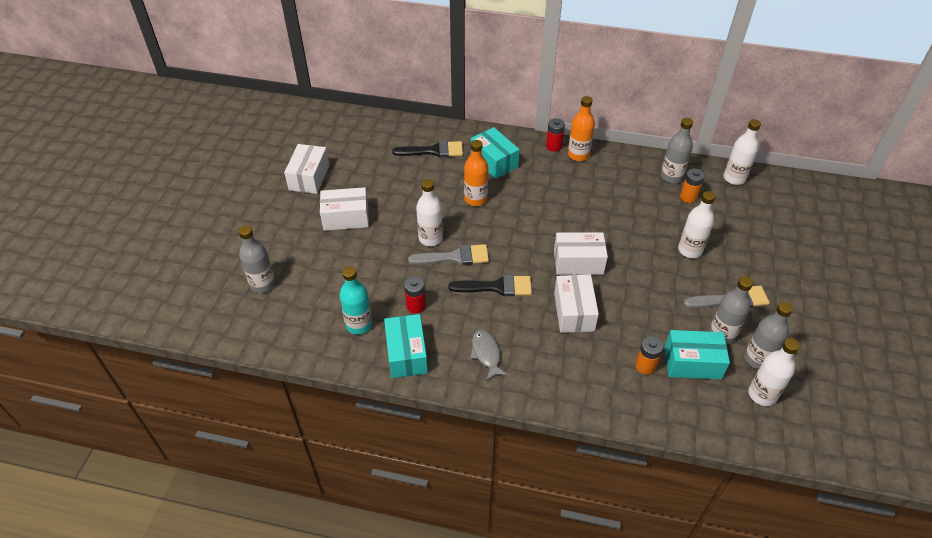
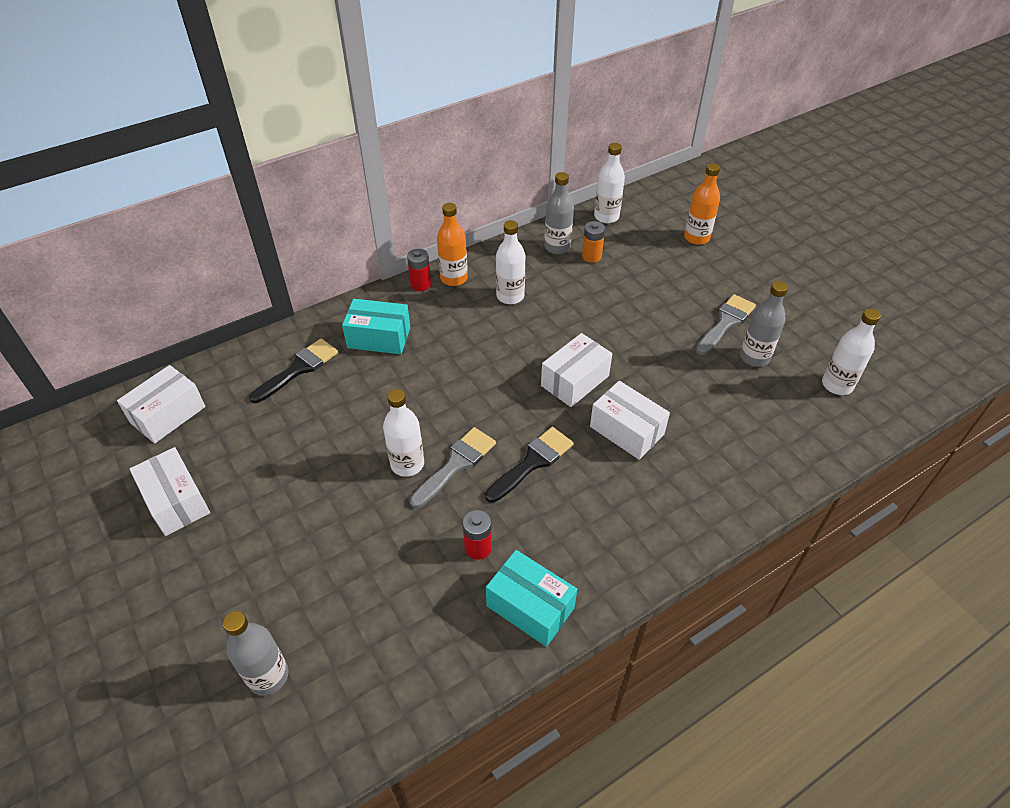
camera: 45 degrees left, 0 degrees up
white box [320,187,369,231] -> white box moved to [117,365,205,443]
turquoise bottle [339,266,372,334] -> none
orange bottle [464,140,488,206] -> orange bottle moved to [684,163,720,245]
grey fish [470,330,508,381] -> none
orange battery [635,336,663,375] -> none
turquoise box [664,330,730,379] -> none
white bottle [678,191,715,258] -> white bottle moved to [496,220,525,304]
grey bottle [744,302,793,369] -> none

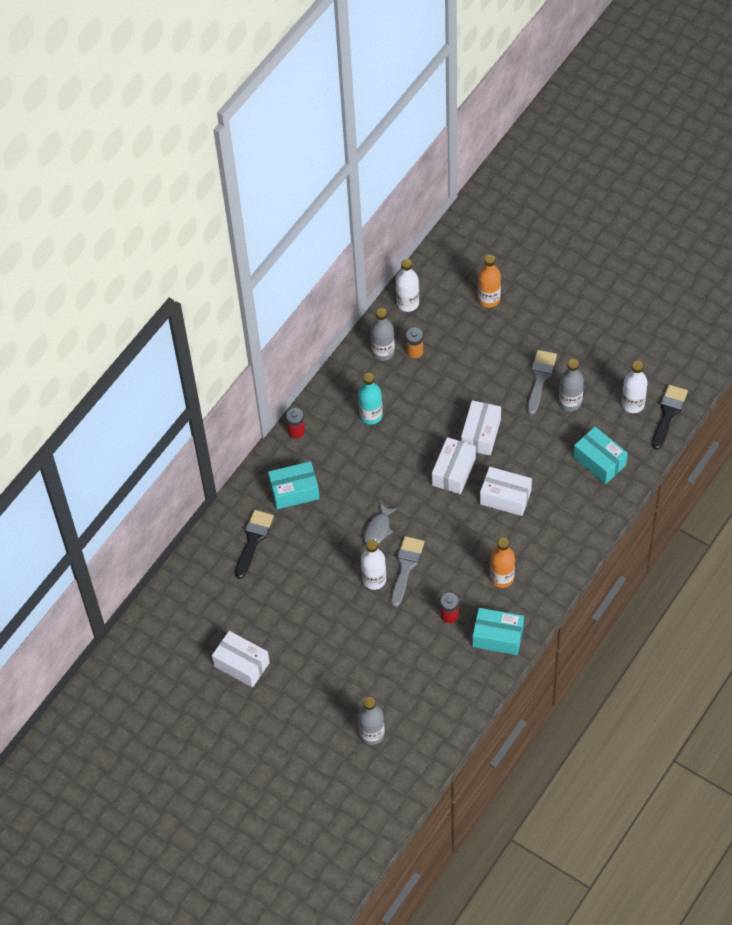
camera: 20 degrees left, 10 degrees up
white box [117,365,205,443] -> white box moved to [461,400,501,456]
orange bottle [437,203,468,286] -> orange bottle moved to [490,538,515,588]
black brush [485,427,574,503] -> black brush moved to [652,385,688,450]
white bottle [496,220,525,304] -> turquoise bottle [358,373,383,425]
none -> grey fish [364,503,397,544]
none -> turquoise box [573,427,628,484]

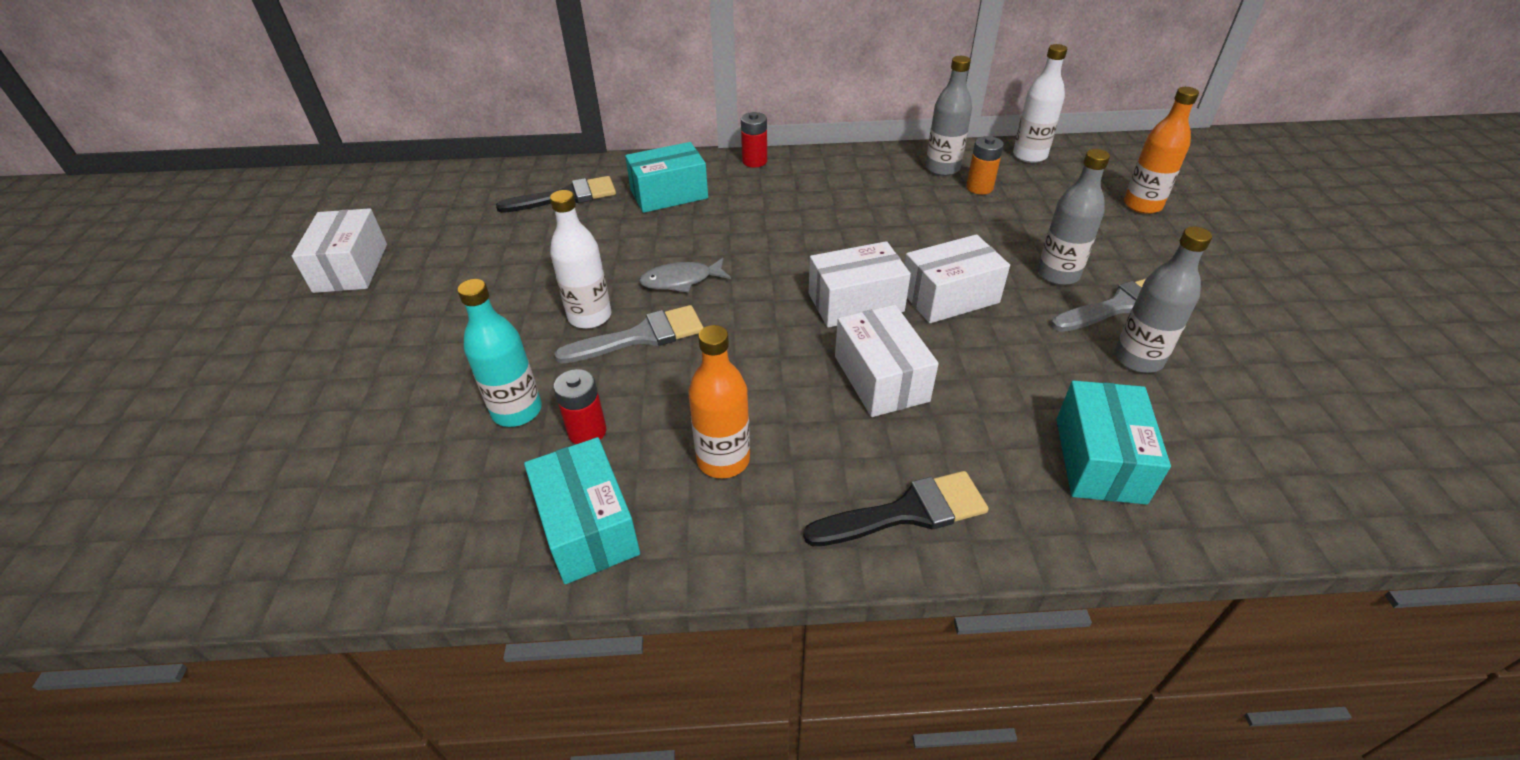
camera: 50 degrees right, 15 degrees down
turquoise box [268,461,320,509] -> turquoise box turned 60 degrees counterclockwise [625,142,708,213]
turquoise bottle [358,373,383,425] -> turquoise bottle moved to [458,279,542,427]
grey bottle [358,697,385,745] -> grey bottle moved to [1037,149,1110,285]
white bottle [622,361,648,413] -> none
black brush [652,385,688,450] -> black brush moved to [803,471,989,546]

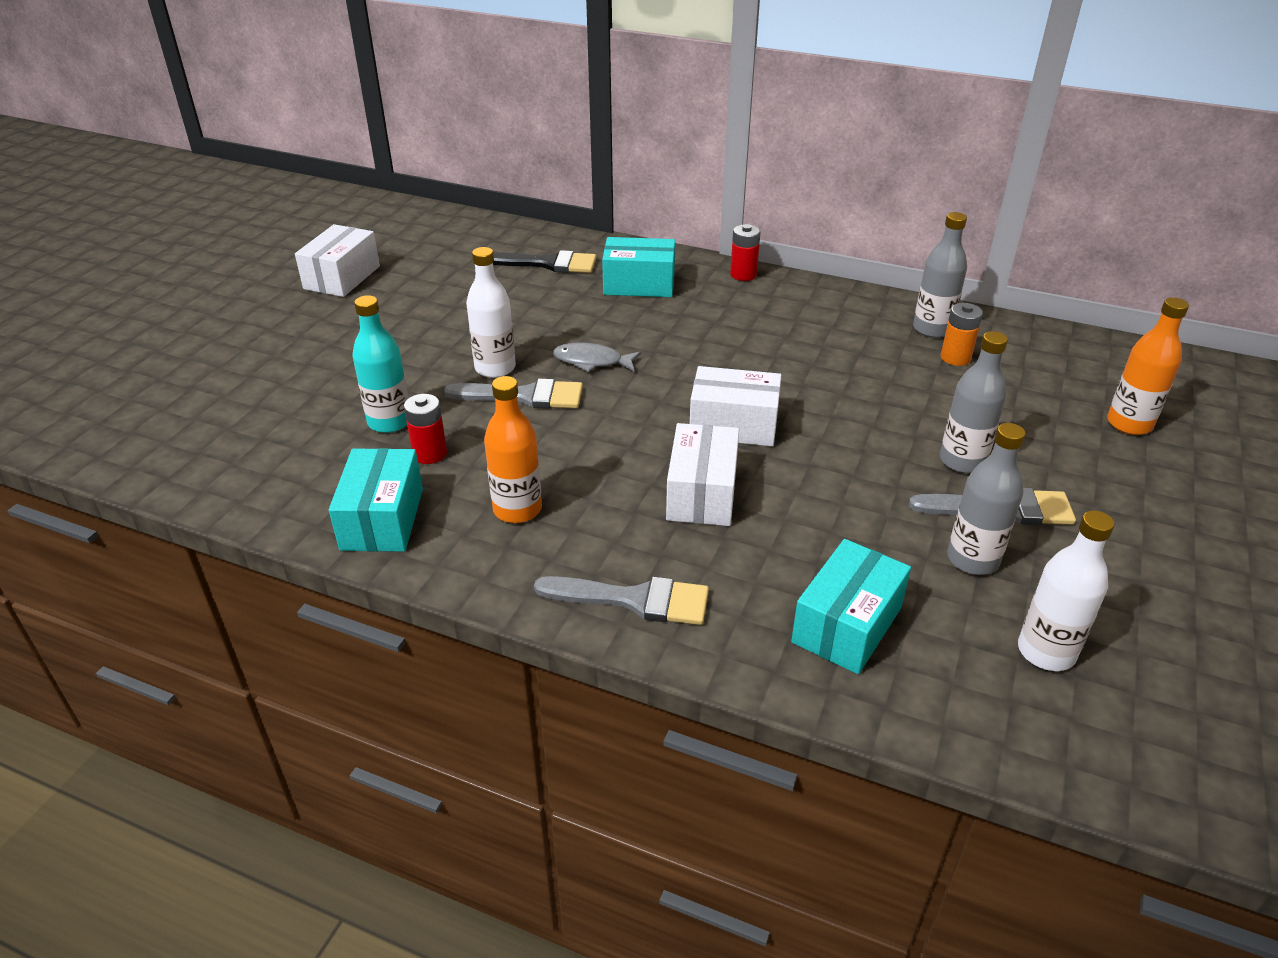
camera: 25 degrees right, 5 degrees down
black brush [803,471,989,546] -> grey brush [534,576,709,625]
white box [904,234,1010,323] -> none
white bottle [1013,44,1067,163] -> white bottle moved to [1018,510,1114,671]

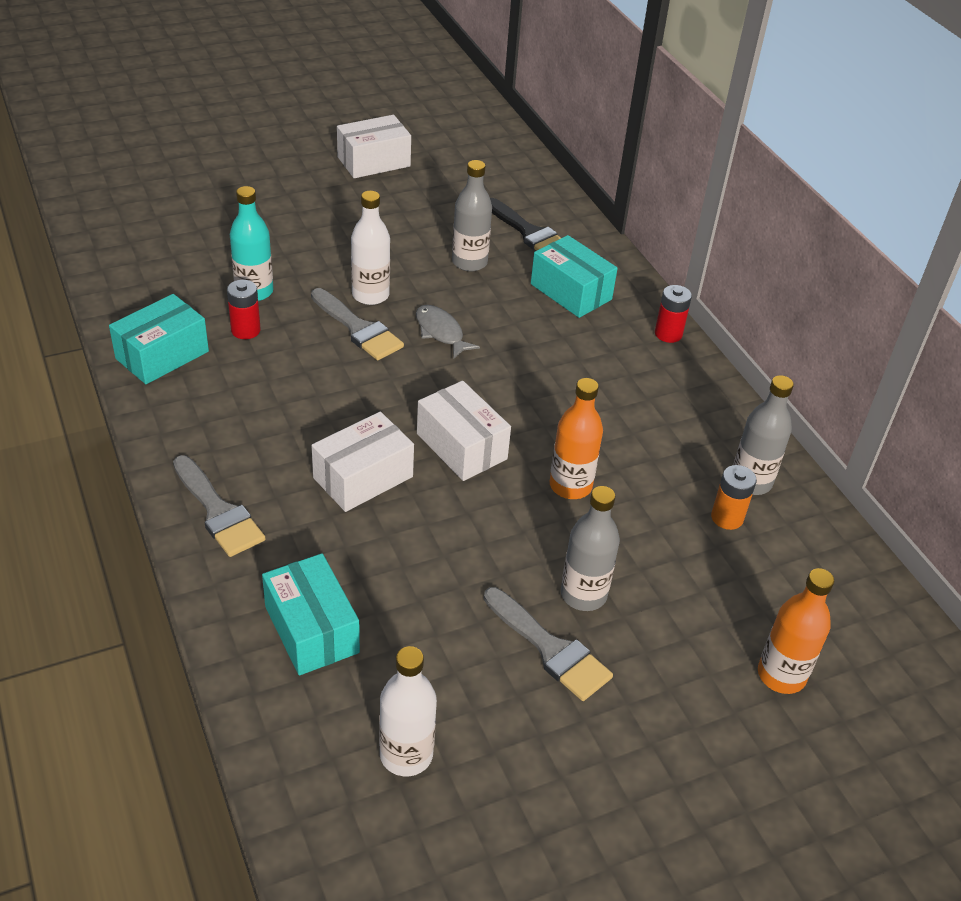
camera: 40 degrees right, 5 degrees up
orange bottle [484,376,542,523] -> orange bottle moved to [550,378,603,499]
turquoise box [791,539,911,674] -> turquoise box turned 75 degrees clockwise [262,553,360,675]
grey bottle [947,423,1026,575] -> grey bottle moved to [452,160,492,272]

